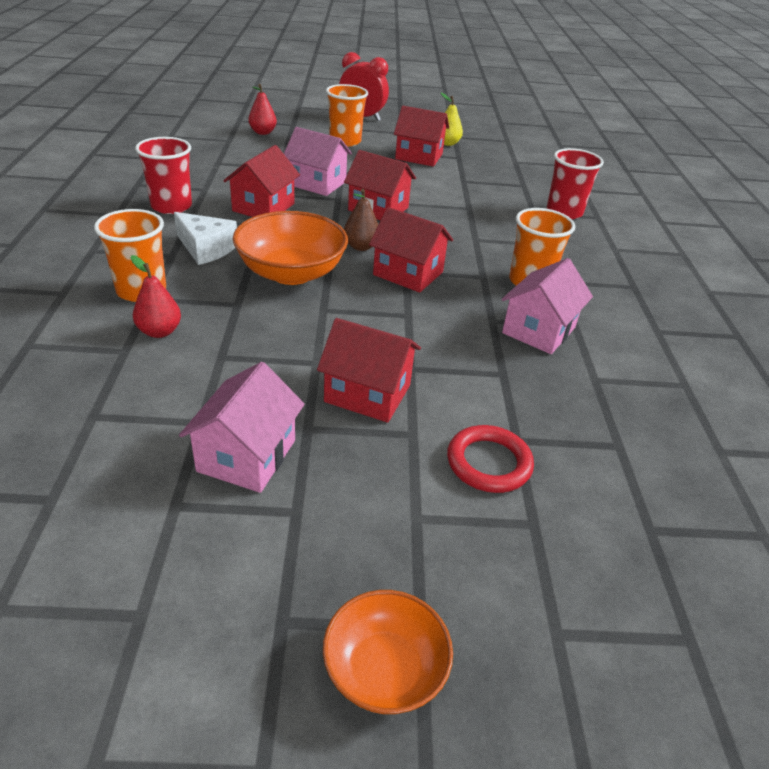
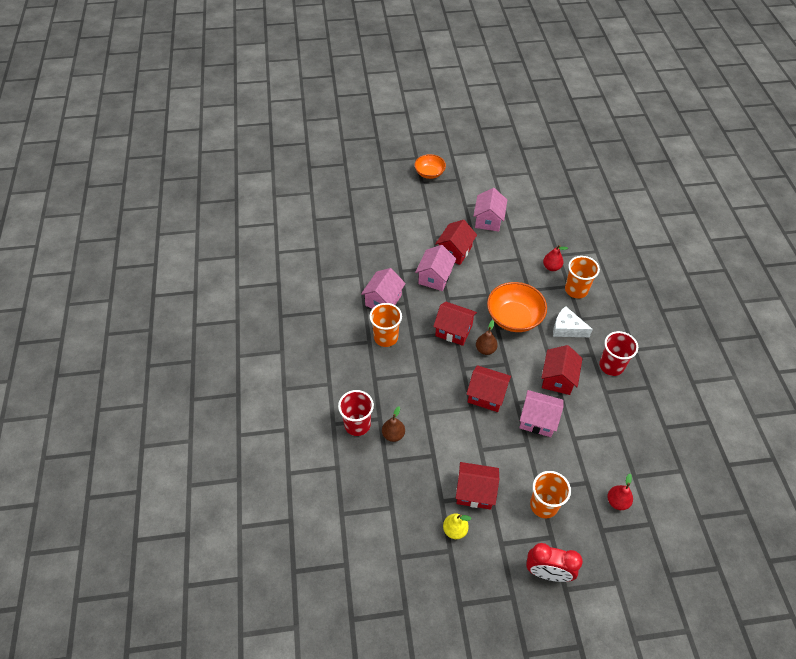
camera: 175 degrees right, 15 degrees up
red house [317,318,421,423] -> red house turned 75 degrees counterclockwise [435,220,477,265]
red ring [447,425,534,493] -> none
none -> brown pear [382,406,405,442]
none -> pink house [415,245,456,291]

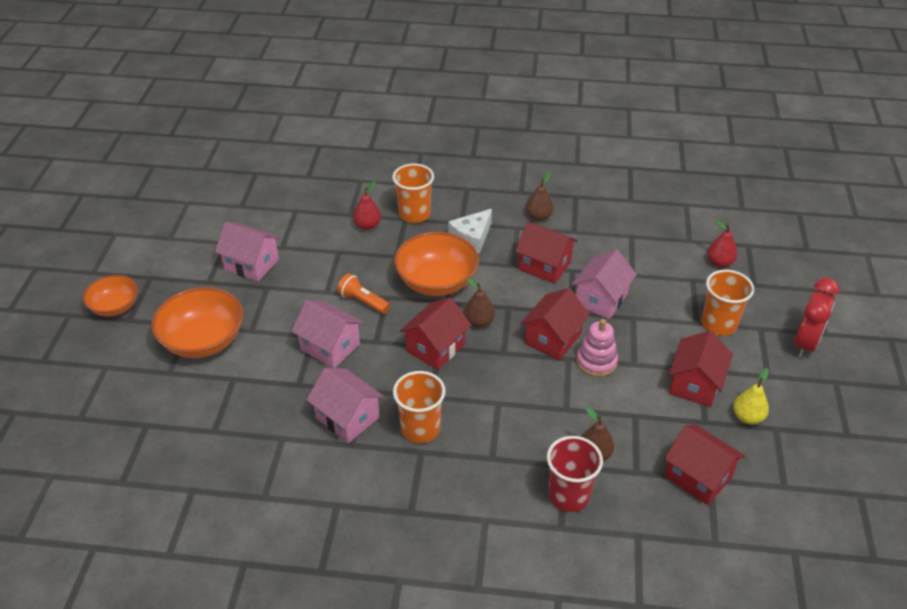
camera: 75 degrees left, 10 degrees down
red house [435,220,477,265] -> red house moved to [664,425,745,505]
red cup [599,331,638,376] -> brown pear [526,172,554,221]
none -> orange bowl [151,287,243,358]
none -> orange flashlight [337,273,390,314]
none -> pink stacking toy [576,319,618,377]

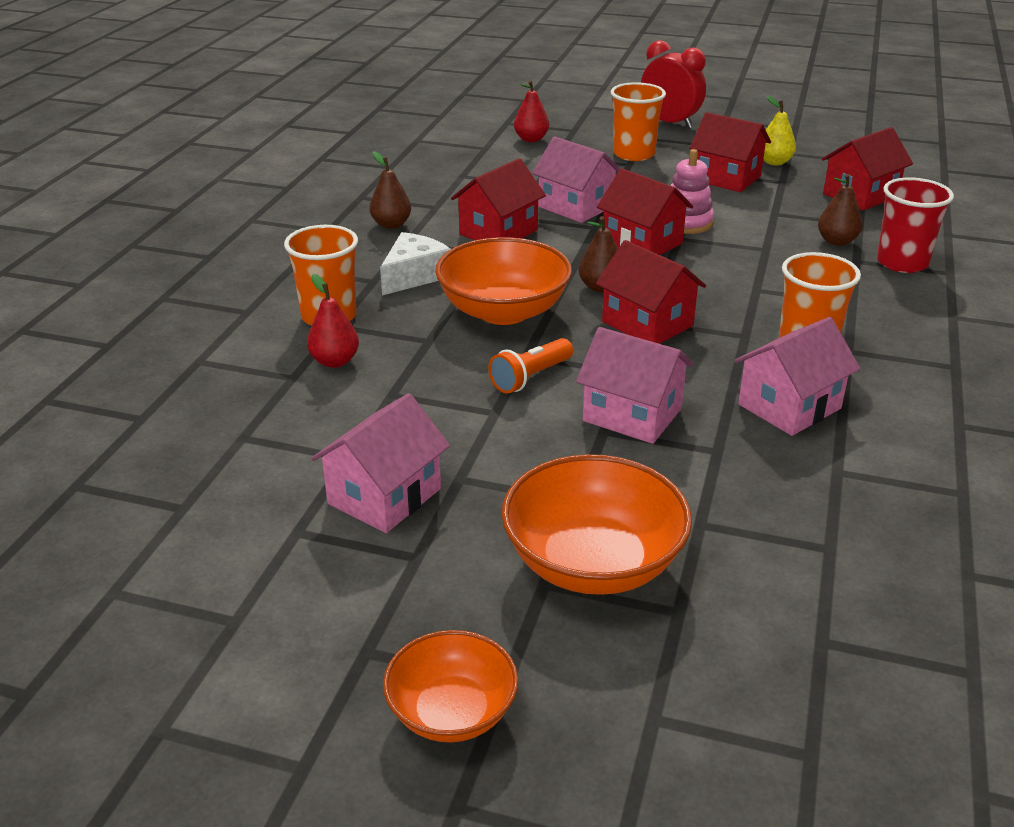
camera: 80 degrees left, 10 degrees down
pink house [291,300,363,368] -> pink house turned 75 degrees clockwise [576,327,694,444]
white cheese [448,209,492,254] -> white cheese turned 105 degrees counterclockwise [380,232,451,295]

